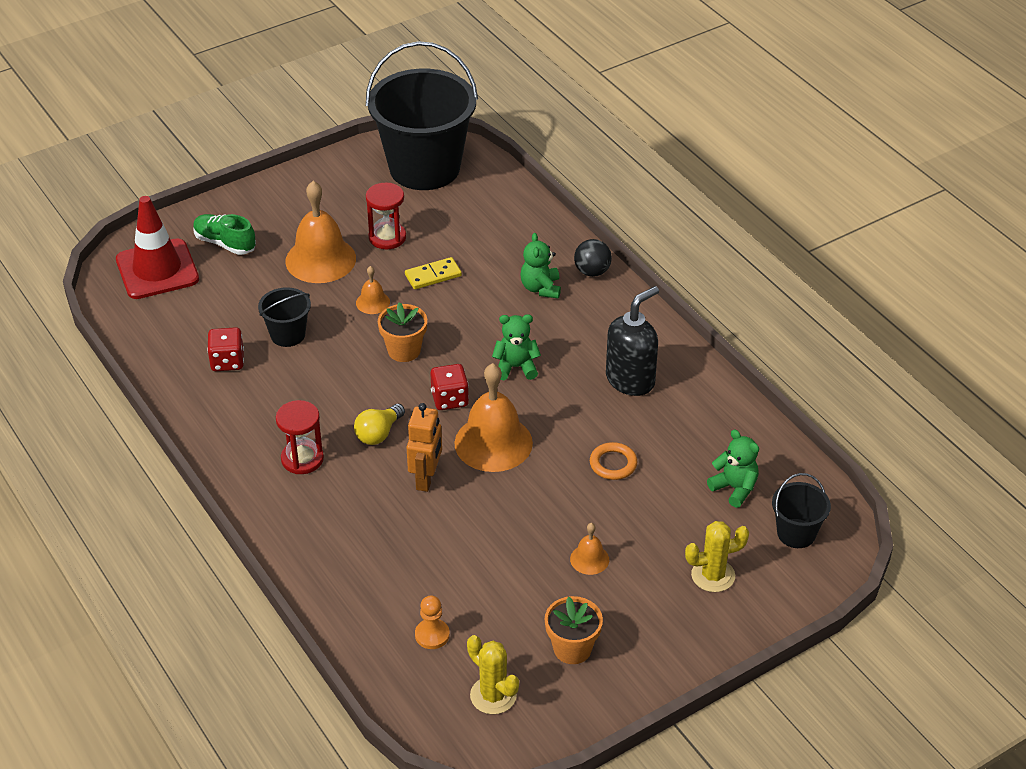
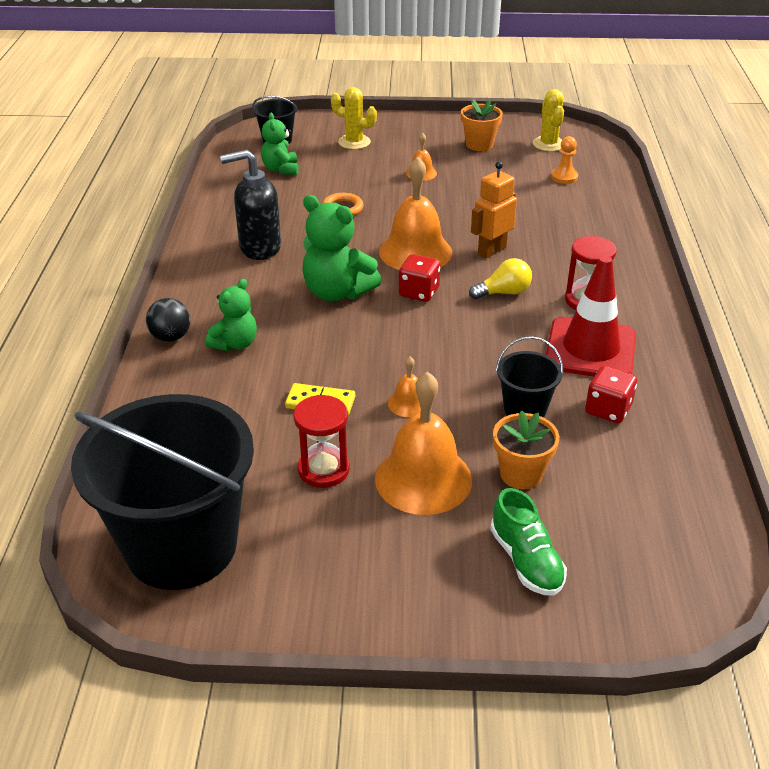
camera: 145 degrees left, 5 degrees down
red traffic cone [116,196,199,299] -> red traffic cone moved to [546,256,636,377]
orange flower pot [378,302,427,362] -> orange flower pot moved to [493,410,559,489]
green teddy bear [492,314,541,380] -> green teddy bear [302,195,382,301], size x1.60

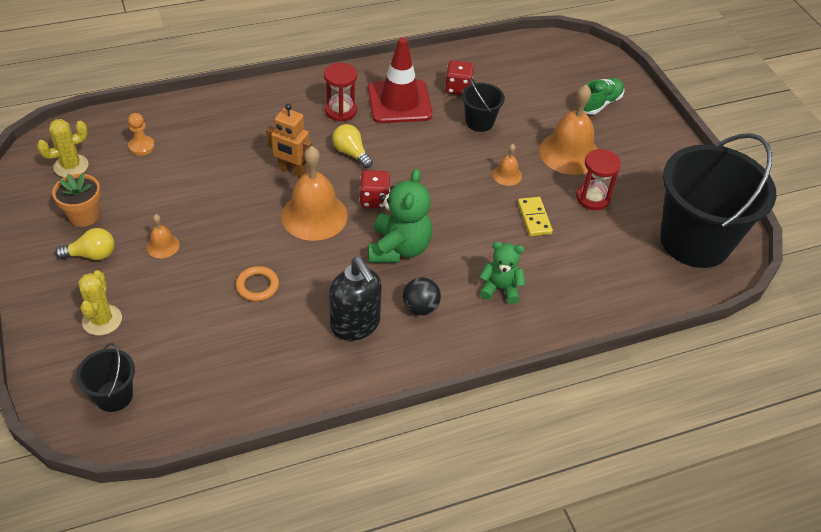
camera: 115 degrees left, 10 degrees up
black ball [146,298,190,342] -> black ball moved to [403,277,441,315]
green teddy bear [261,112,299,175] -> none
orange flower pot [493,410,559,489] -> none
none -> yellow light bulb [55,228,114,260]

